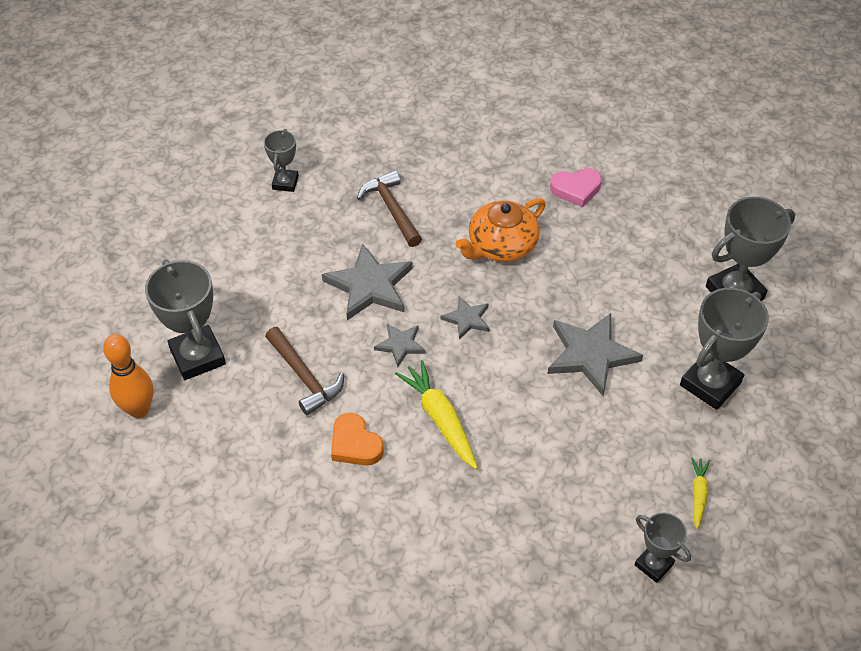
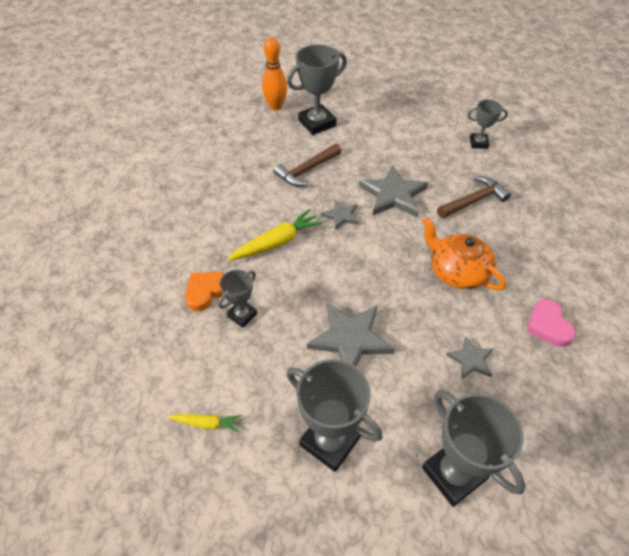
camera: 85 degrees right, 0 degrees up
orange heart [331,413,384,466] -> orange heart moved to [185,272,224,311]
grey star [440,296,489,340] -> grey star moved to [446,337,493,379]
grey trophy [634,513,691,583] -> grey trophy moved to [218,269,257,328]

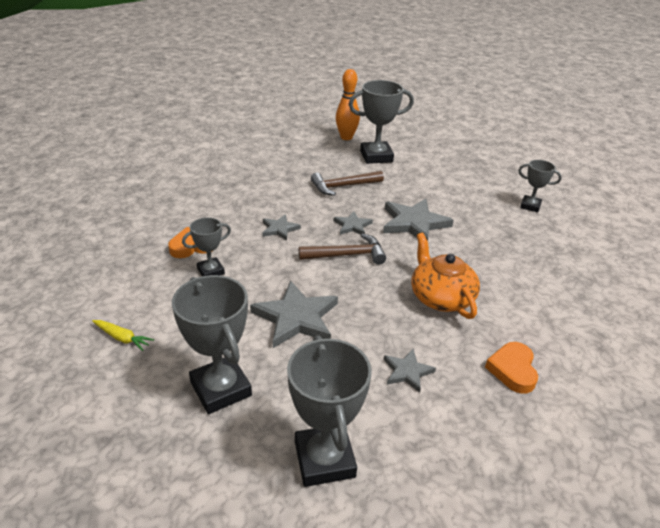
camera: 20 degrees right, 15 degrees down
yellow carrot [228,209,323,260] -> grey star [262,214,301,241]
brown hammer [437,176,511,219] -> brown hammer moved to [299,233,386,265]
pink heart [526,299,576,347] -> orange heart [485,342,538,394]

